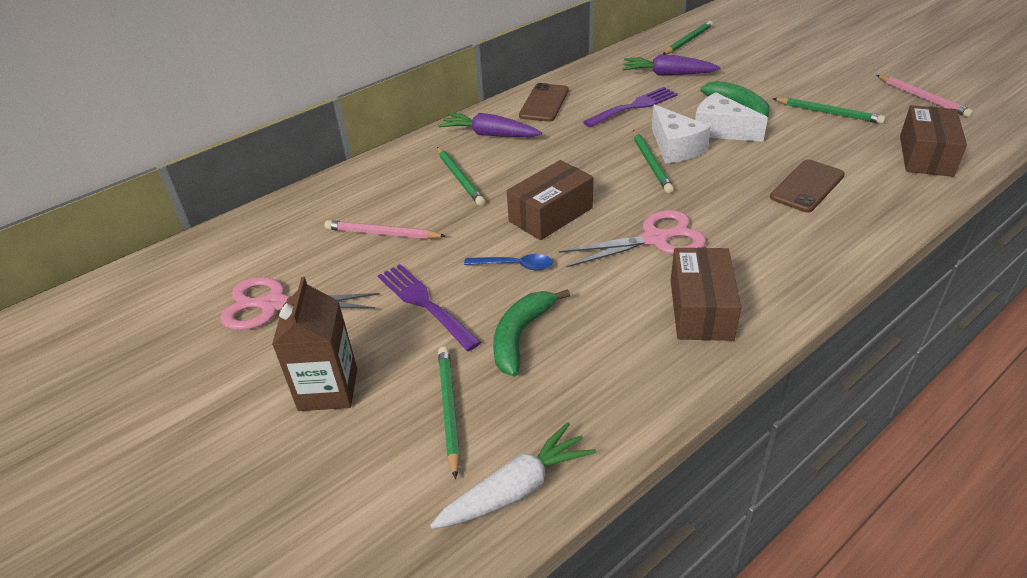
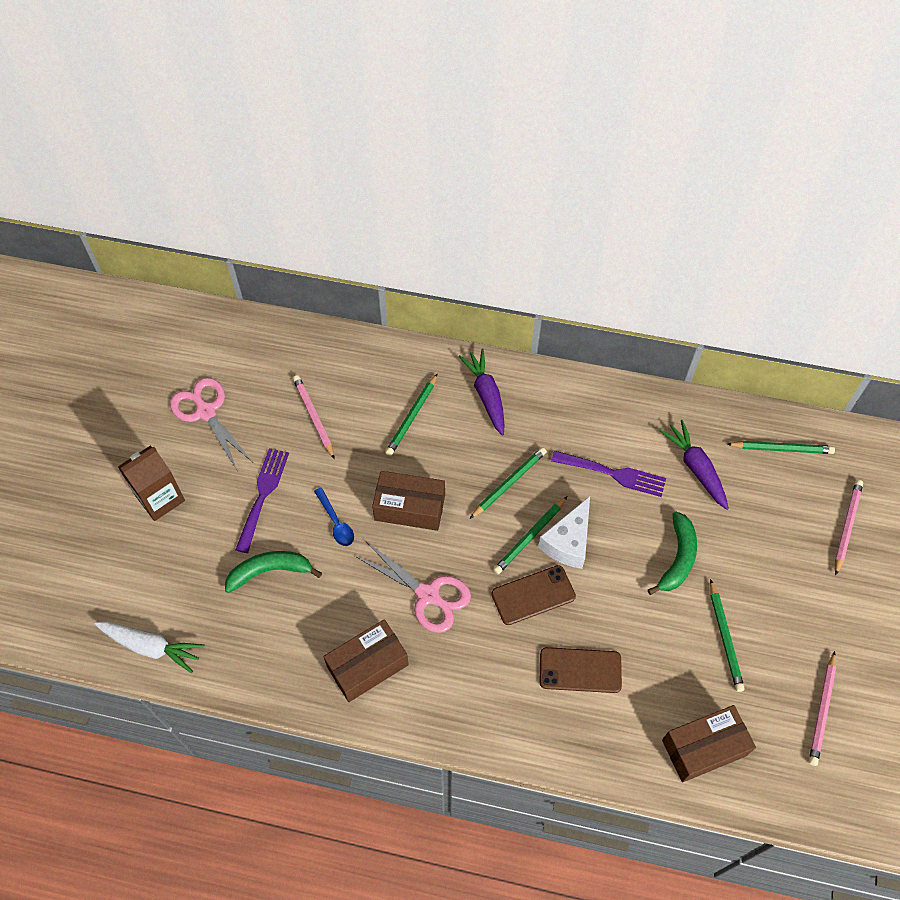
camera: 50 degrees right, 20 degrees up
green pencil [438,346,460,479] -> green pencil moved to [470,447,547,519]
brown phone [519,83,569,122] -> brown phone moved to [492,565,576,625]
white cheese [695,93,768,142] -> none
none -> pink pencil [835,480,863,575]

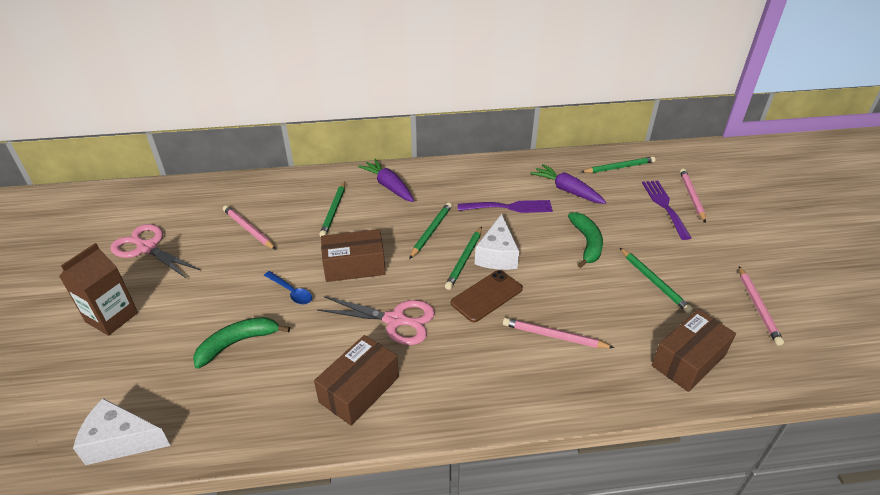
camera: 20 degrees left, 20 degrees down
white carrot [94,622,204,673] -> white cheese [73,398,171,465]
purple fork [235,448,289,553] -> purple fork moved to [642,181,691,240]
brown phone [540,647,622,693] -> pink pencil [503,318,614,348]

